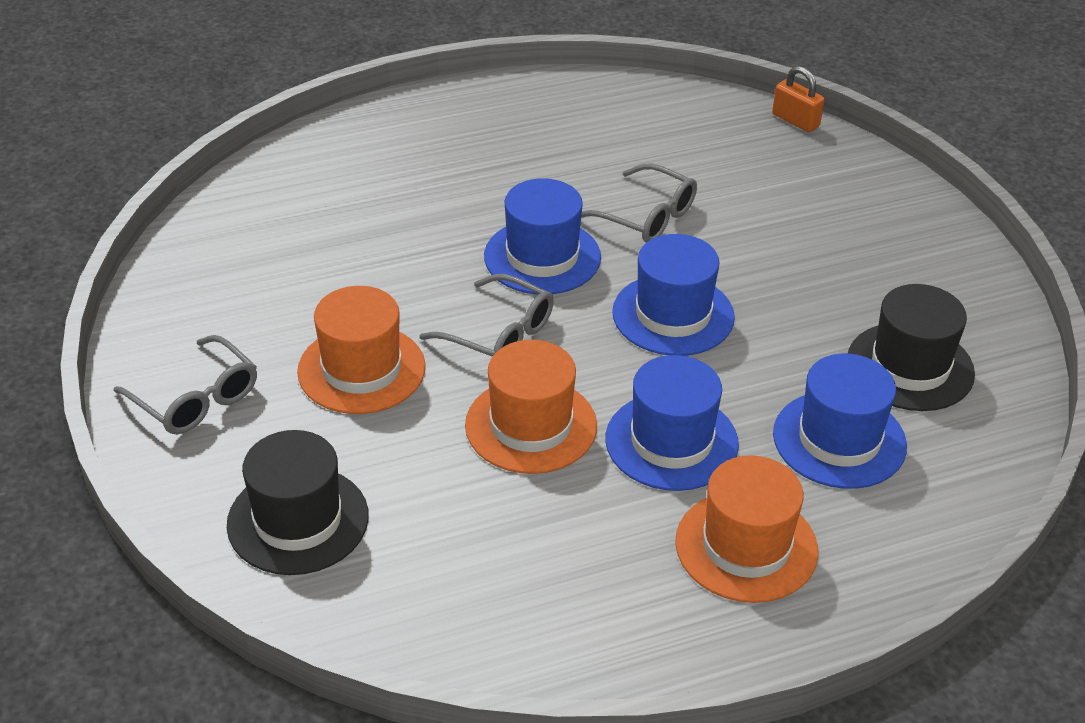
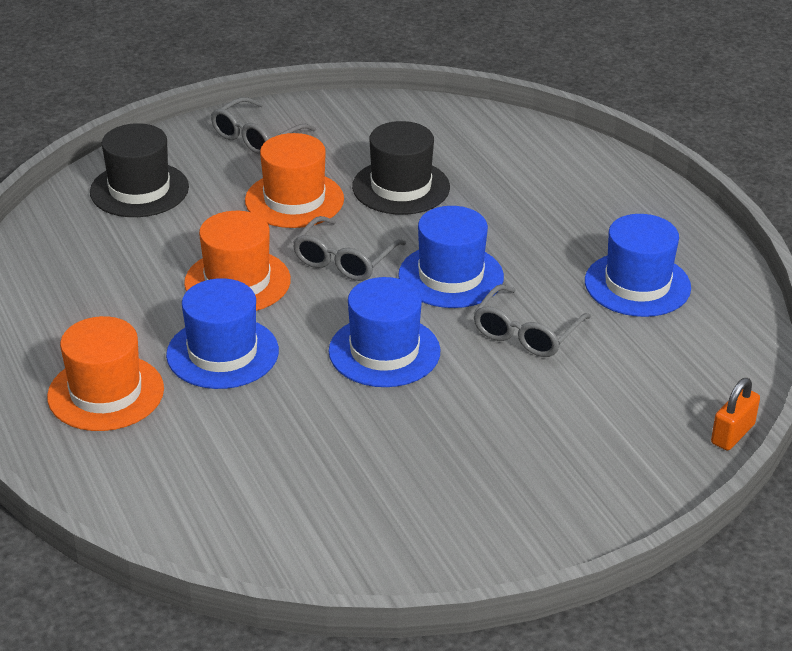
camera: 85 degrees right, 5 degrees down
blue hat [773,354,907,489] -> blue hat moved to [585,214,691,317]
black hat [848,284,975,411] -> black hat moved to [352,121,450,215]

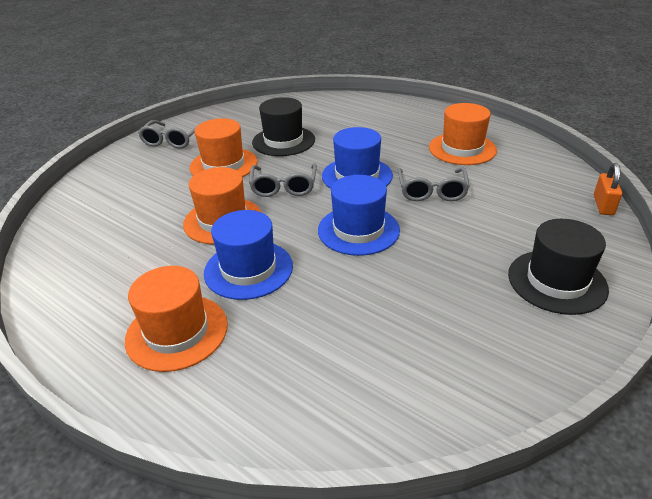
camera: 25 degrees left, 0 degrees up
black hat [90,123,189,217] -> black hat moved to [508,219,609,315]
blue hat [585,214,691,317] -> orange hat [429,103,497,165]

